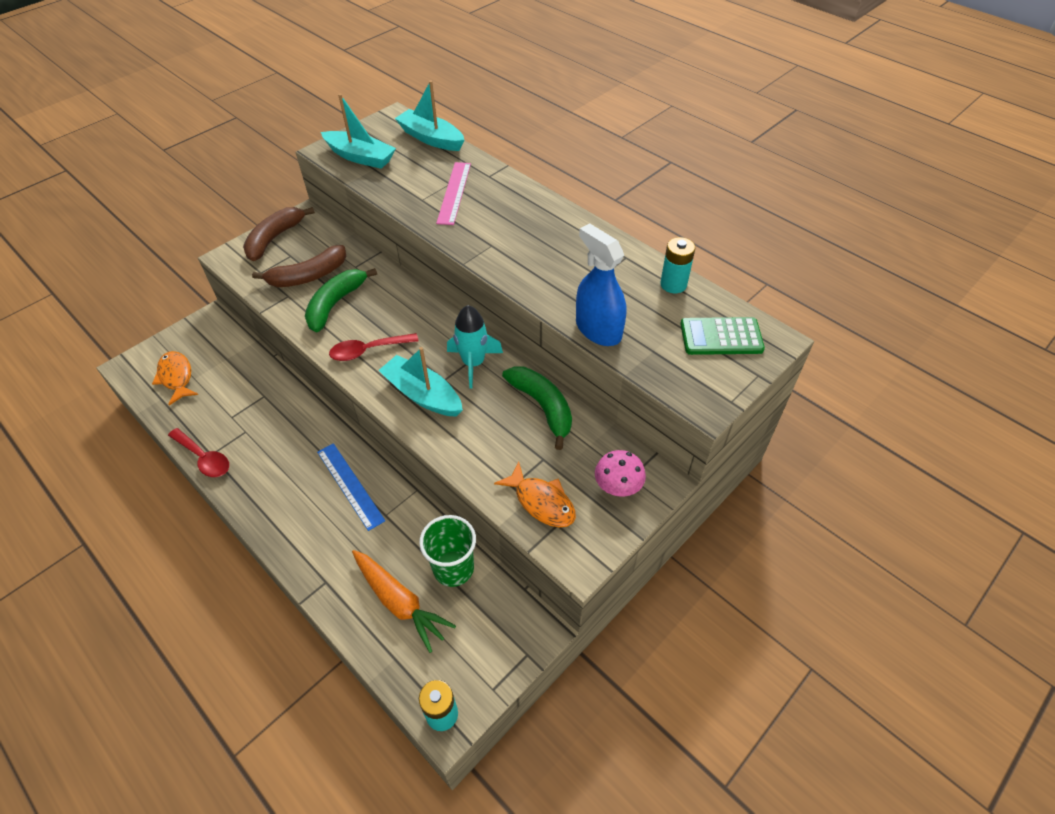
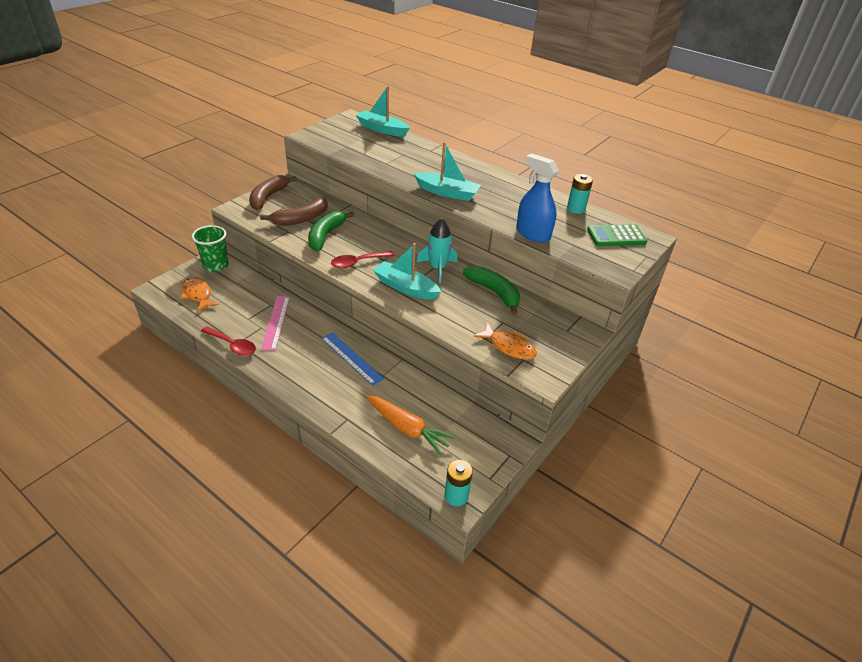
camera: 10 degrees left, 10 degrees down
turquoise boat [321,94,396,169] -> turquoise boat moved to [414,142,481,201]
green cup [419,515,476,587] -> green cup moved to [192,225,229,272]
pink ruler [436,162,471,225] -> pink ruler moved to [261,296,290,351]
pink mushroom [595,450,646,496] -> none

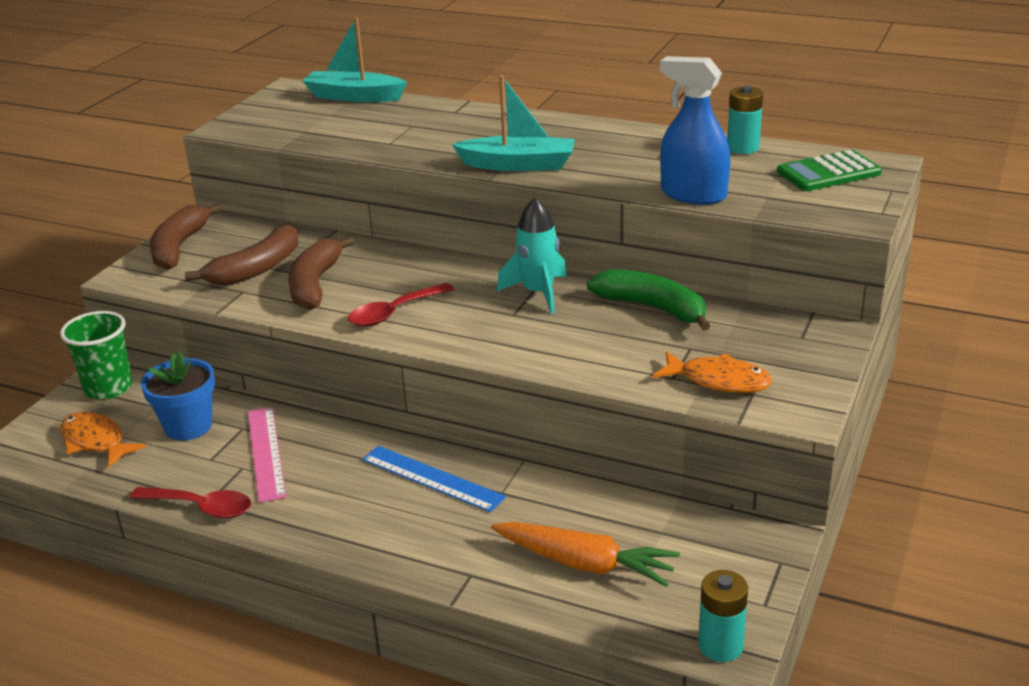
camera: 10 degrees left, 10 degrees down
green banana [308,211,354,251] -> brown banana [288,236,355,310]
turquoise boat [373,243,441,300] -> none
none -> blue flower pot [141,351,215,441]

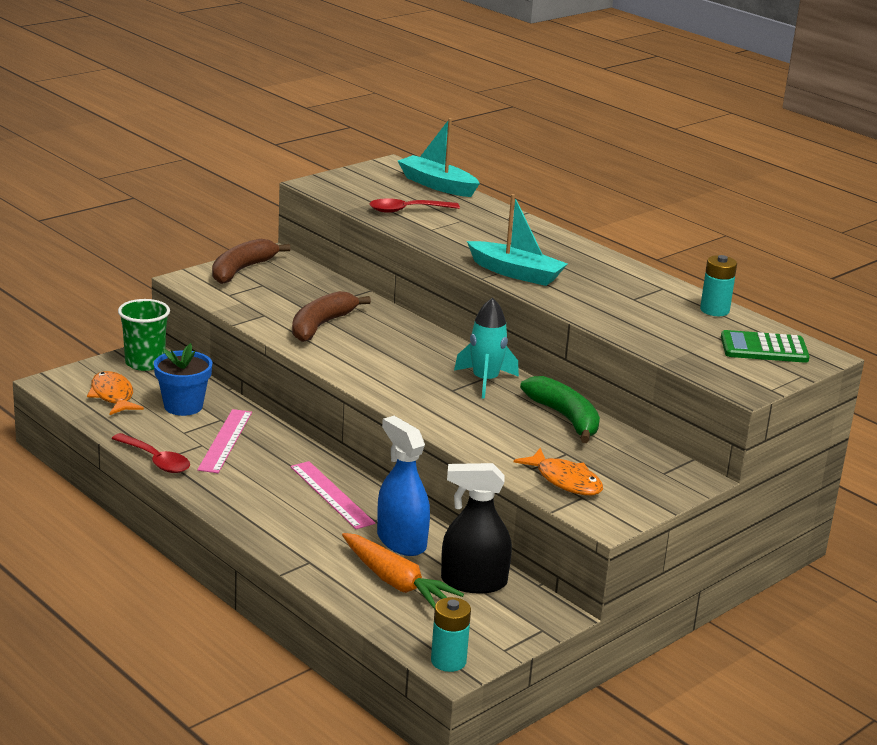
camera: 20 degrees right, 5 degrees down
brown banana [185,224,298,286] -> none
red spoon [348,283,454,327] -> red spoon moved to [369,198,460,213]
blue ruler [362,446,506,512] -> pink ruler [290,461,375,529]
blue spray bottle [660,56,730,205] -> blue spray bottle moved to [377,416,430,556]
none -> black spray bottle [441,463,512,594]

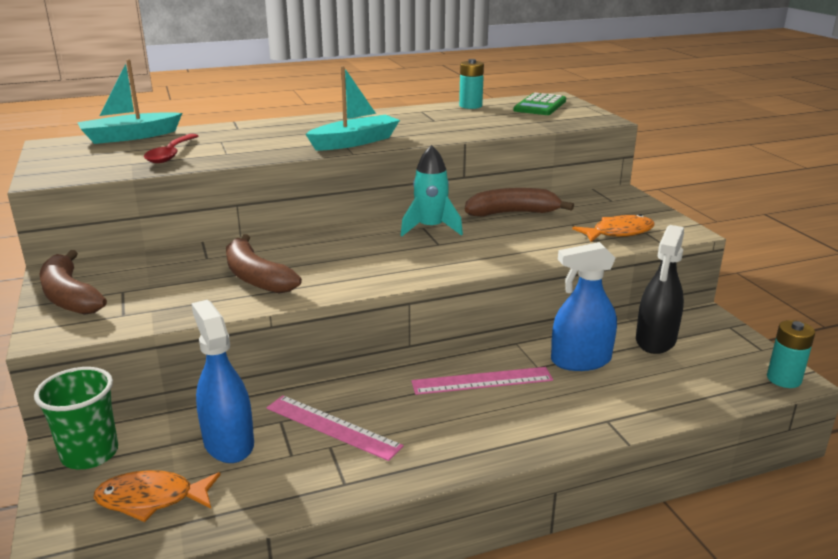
camera: 65 degrees left, 0 degrees up
red spoon [111,433,190,473] -> none
blue flower pot [154,343,212,416] -> blue spray bottle [191,300,254,463]
orange carrot [342,533,464,609] -> none
green banana [520,376,600,443] -> brown banana [465,188,574,217]

